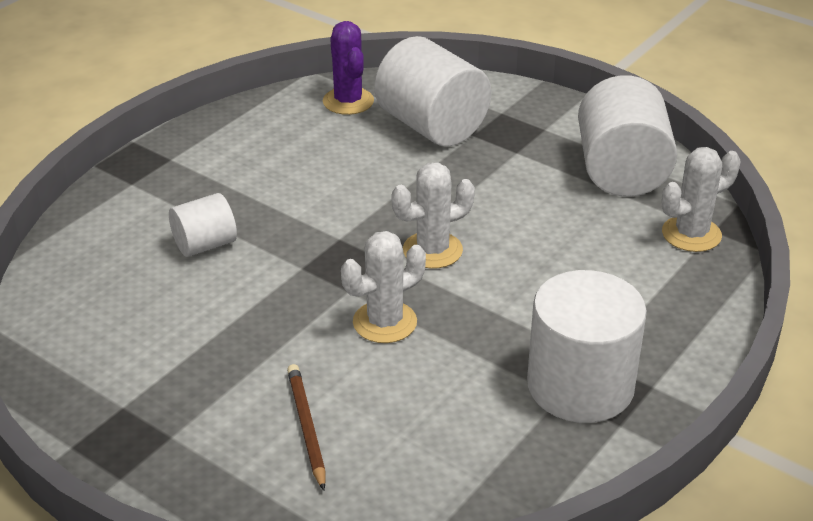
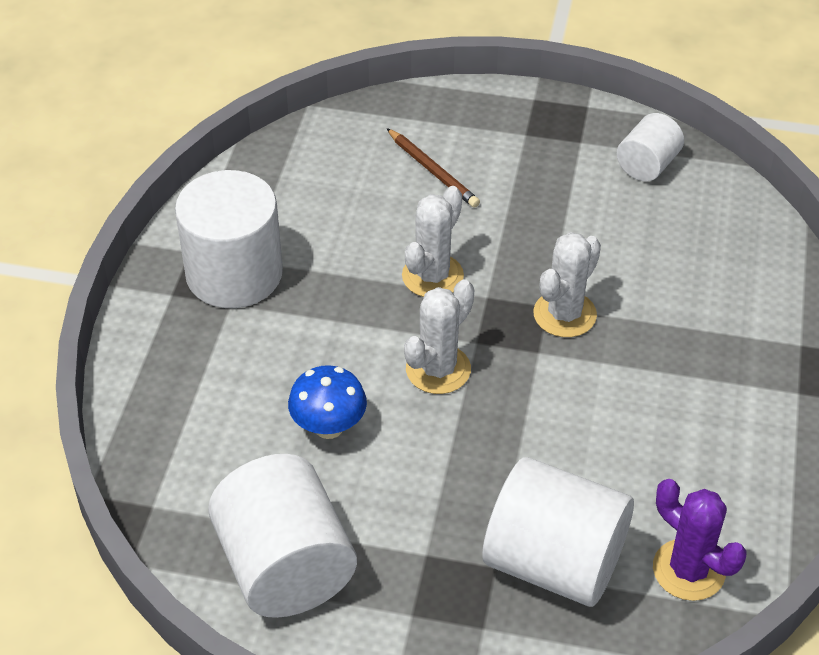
camera: 155 degrees right, 10 degrees up
white cylinder [169,193,237,257] -> white cylinder moved to [617,113,684,181]
white cactus [662,147,740,252] -> white cactus moved to [533,232,601,337]
none -> blue mushroom [288,365,367,439]

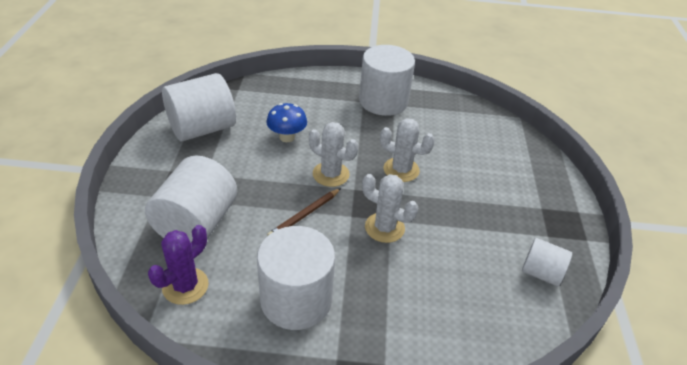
camera: 80 degrees right, 5 degrees down
brown pencil [386,128,480,208] -> brown pencil moved to [267,188,341,236]
none -> white cylinder [257,226,335,330]

